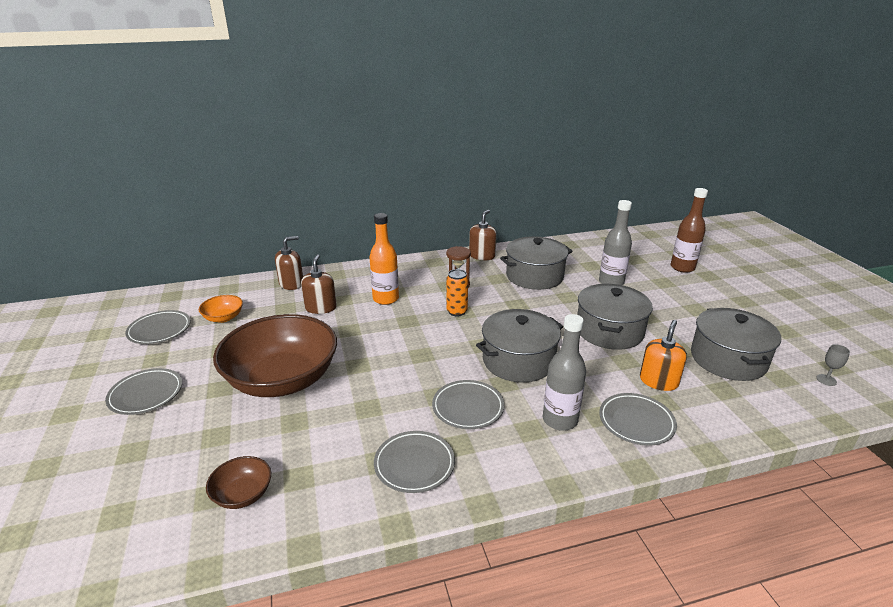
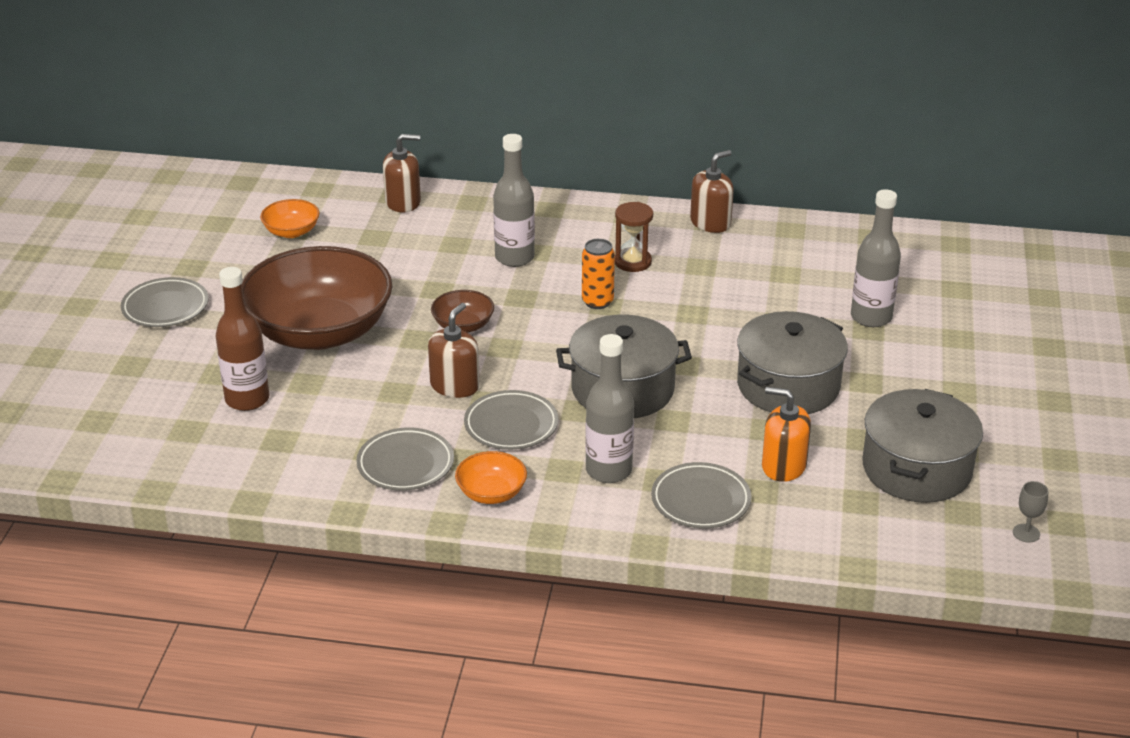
camera: 25 degrees right, 5 degrees up
grey plate [125,310,191,344] -> none
brown bowl [206,456,271,509] -> brown bowl moved to [431,290,494,333]
brown soap dispenser [301,254,337,314] -> brown soap dispenser moved to [428,303,480,398]
orange bottle [369,213,399,305] -> grey bottle [493,134,535,267]
grey pot [500,236,573,290] -> none
orange soap dispenser [640,320,687,391] -> orange soap dispenser turned 120 degrees counterclockwise [762,387,811,482]
brown bottle [671,188,708,273] -> brown bottle moved to [216,267,269,411]
none -> orange bowl [455,451,527,504]

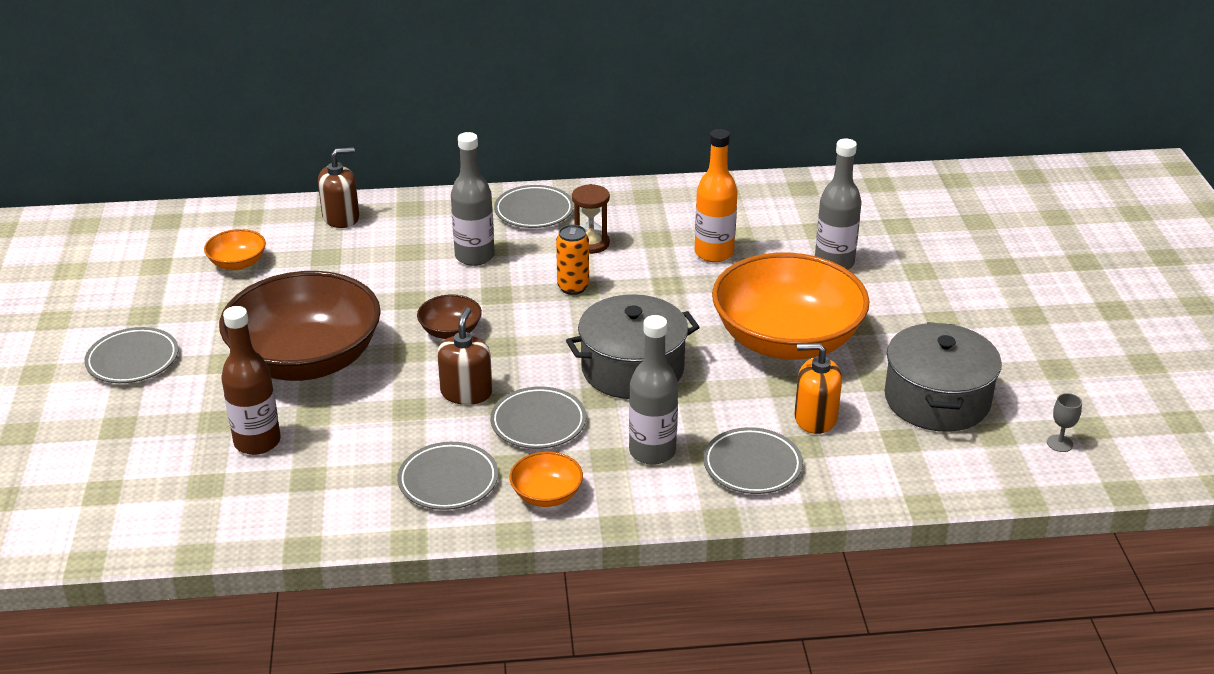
camera: 15 degrees left, 0 degrees up
brown soap dispenser [690,150,734,233] -> none
grey pot [737,311,848,414] -> orange bowl [712,253,870,360]
none -> grey plate [494,185,574,228]
none -> orange bottle [694,129,738,262]

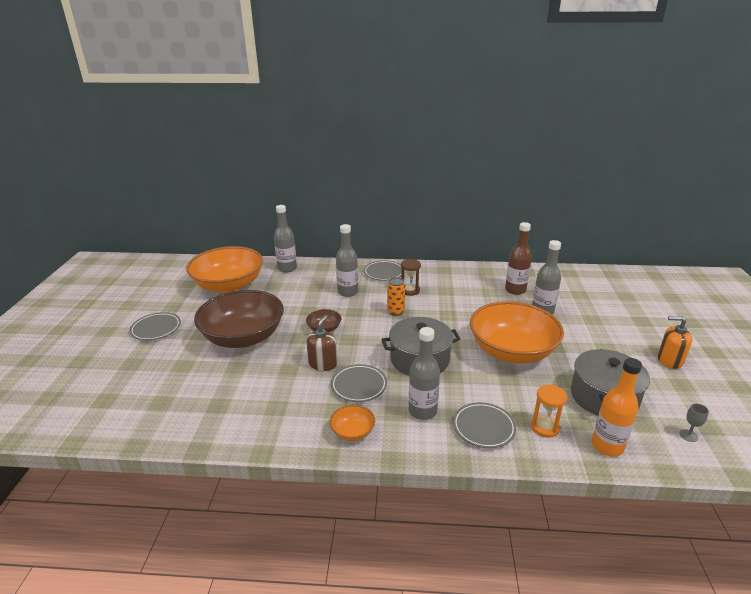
camera: 10 degrees right, 5 degrees down
orange bowl [204,229,266,270] -> orange bowl [186,246,263,293], size x2.38
brown bottle [221,306,281,455] -> brown bottle moved to [505,222,532,295]
brown soap dispenser [318,147,359,228] -> grey bottle [274,205,297,273]
grey plate [398,442,498,510] -> none
orange bottle [694,129,738,262] -> orange bottle moved to [592,358,642,457]
orange soap dispenser [794,343,842,434] -> orange soap dispenser moved to [658,316,692,369]
none -> orange hourglass [531,385,567,438]

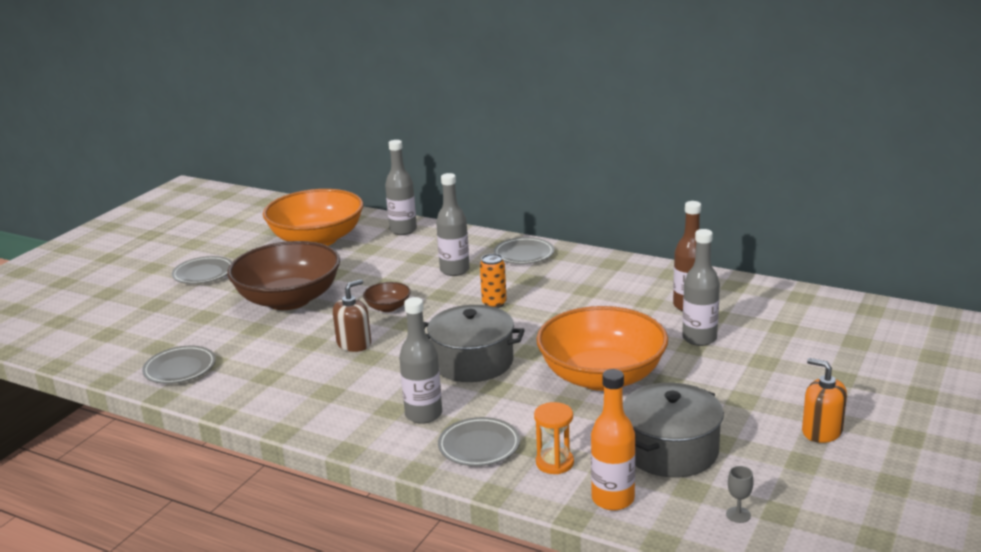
camera: 25 degrees right, 5 degrees down
orange bowl [330,405,375,441] -> none
grey plate [331,364,387,402] -> grey plate moved to [142,346,216,384]
brown hourglass [401,259,421,296] -> none

